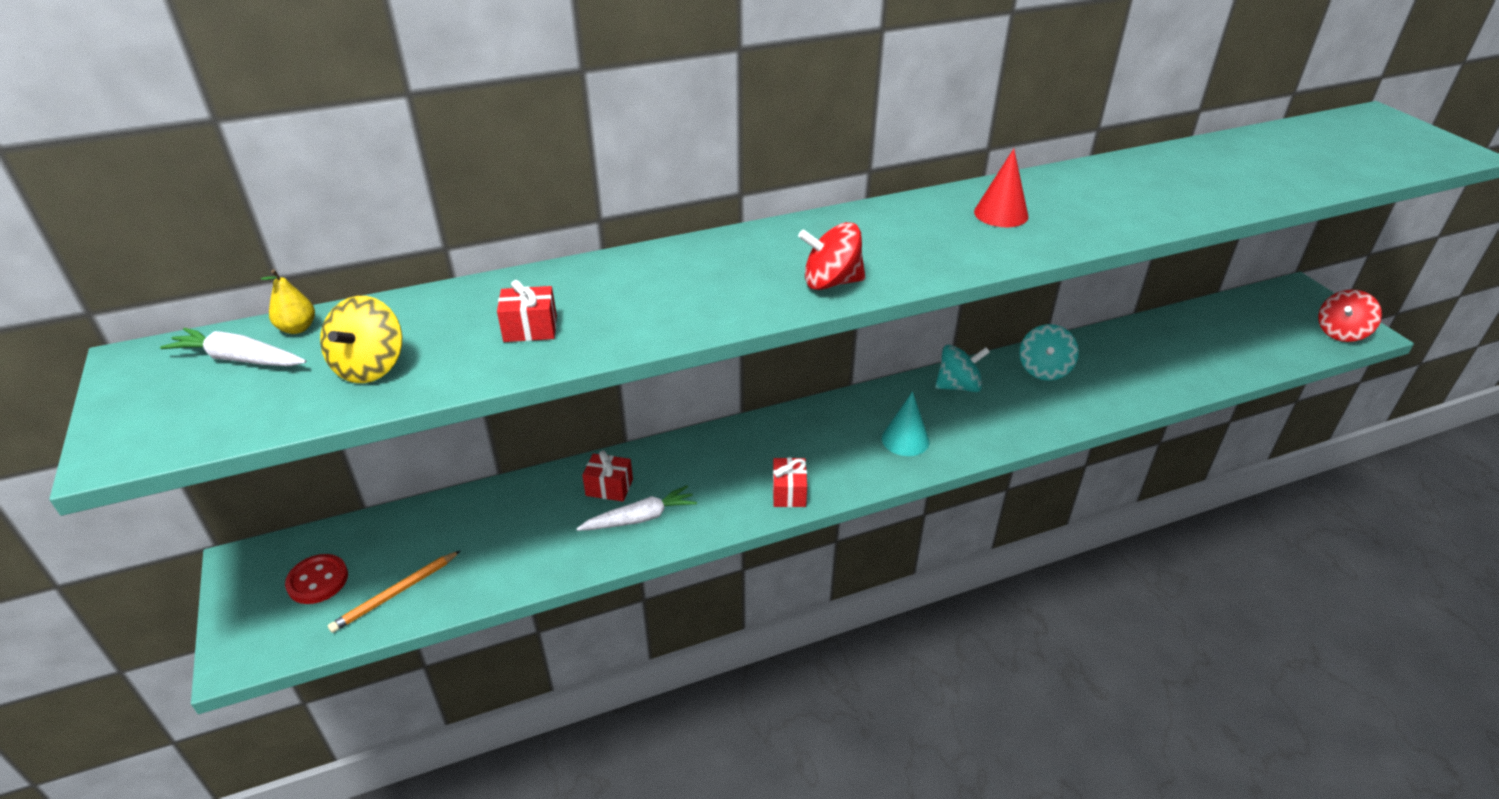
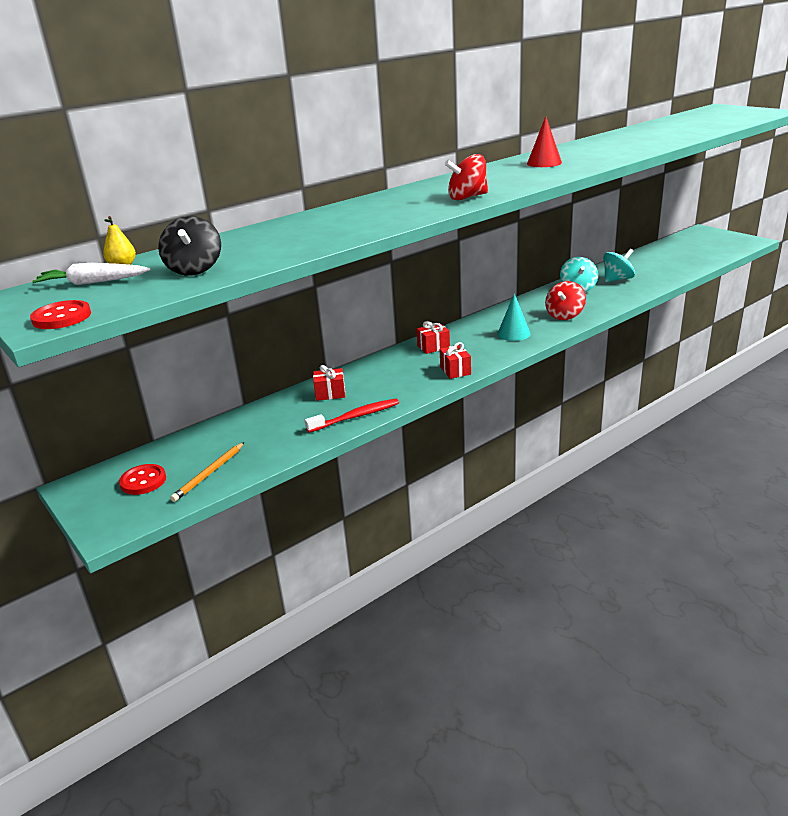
camera: 15 degrees left, 10 degrees down
yellow spinning top [320,296,402,383] -> black spinning top [158,216,221,276]
red gift [497,280,557,342] -> red gift moved to [416,321,450,354]
white carrot [576,485,697,531] -> none
turquoise spinning top [935,345,990,392] -> turquoise spinning top moved to [603,249,635,282]
red spinning top [1318,289,1382,342] -> red spinning top moved to [545,281,586,320]
none -> red button [30,300,91,329]
none -> red toothbrush [305,398,399,433]

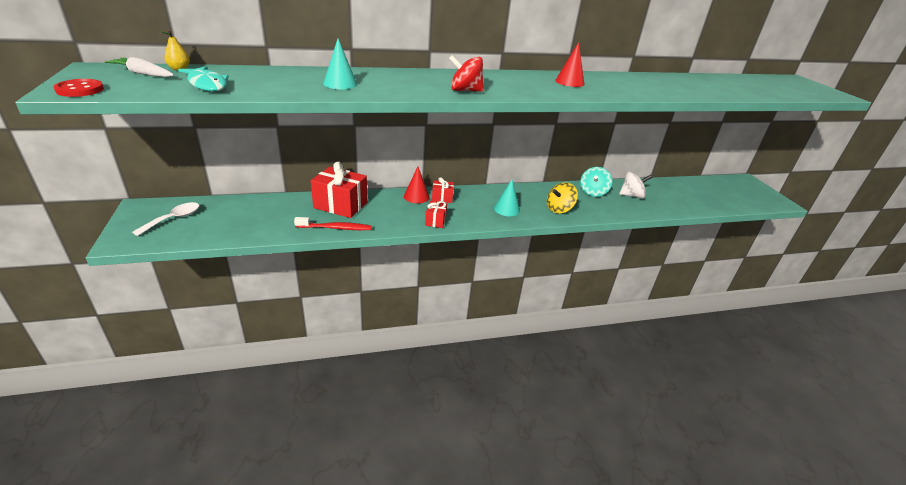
camera: 20 degrees right, 5 degrees up
red button [119,464,166,495] -> white spoon [132,202,199,236]
black spinning top [158,216,221,276] -> turquoise fish [178,66,229,91]
orange pencil [170,442,245,502] -> none
red gift [313,365,345,401] -> red gift [311,161,367,218], size x1.96
red spinning top [545,281,586,320] -> yellow spinning top [547,182,578,213]
turquoise spinning top [603,249,635,282] -> white spinning top [619,172,652,199]
none -> turquoise cone [323,38,358,89]
none -> red cone [404,167,430,203]

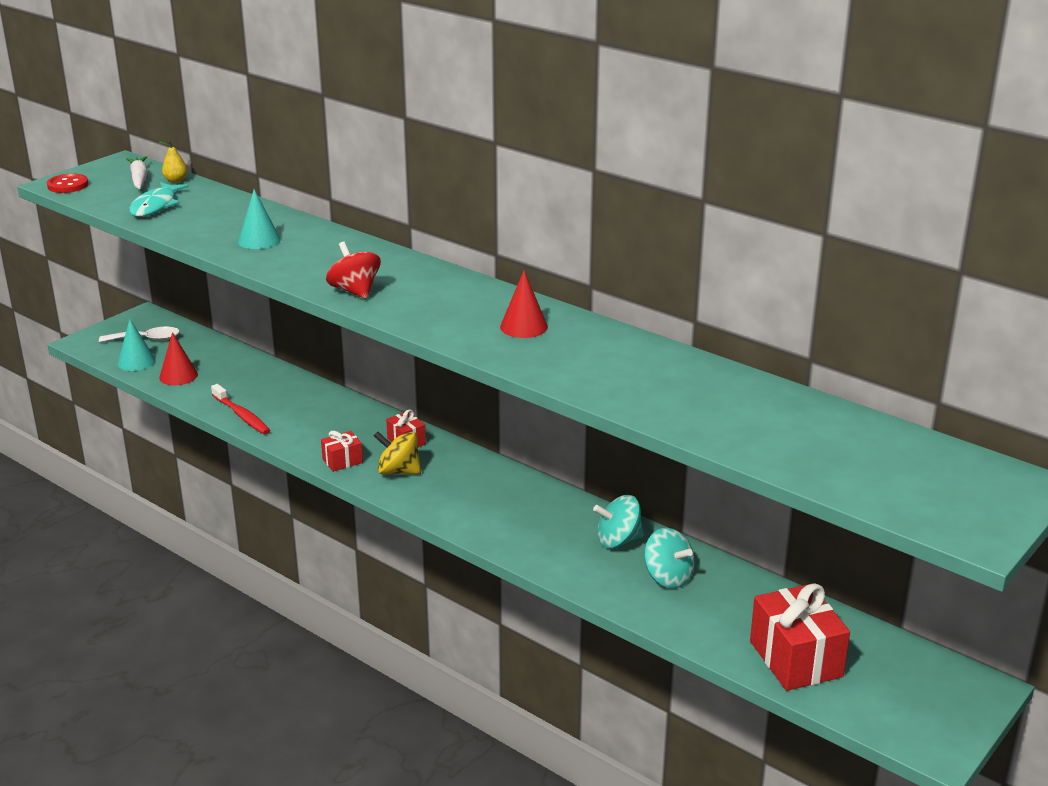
camera: 55 degrees right, 5 degrees down
red gift [311,161,367,218] -> red gift moved to [750,583,850,691]
red cone [404,167,430,203] -> red cone moved to [159,332,198,385]
turquoise cone [494,180,520,216] -> turquoise cone moved to [117,319,156,371]
yellow spinning top [547,182,578,213] -> yellow spinning top moved to [374,431,421,474]
white spinning top [619,172,652,199] -> turquoise spinning top [644,528,695,588]

